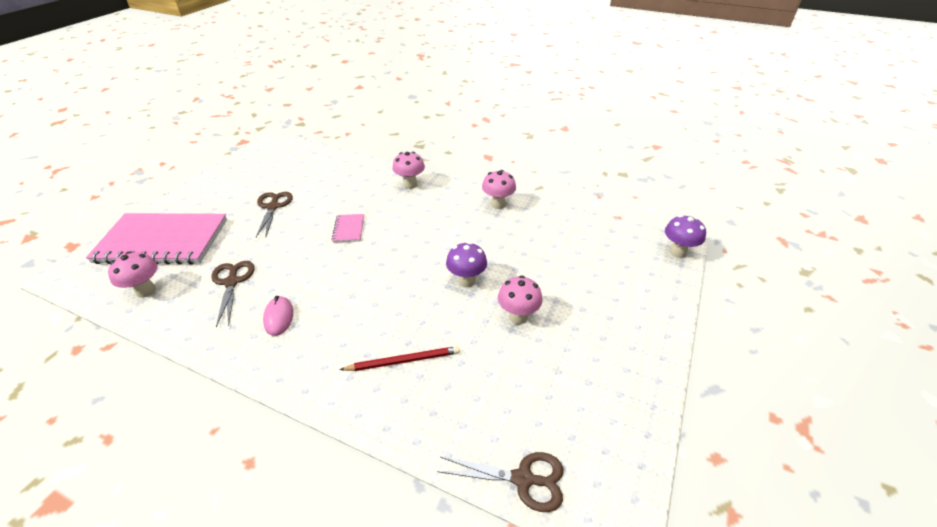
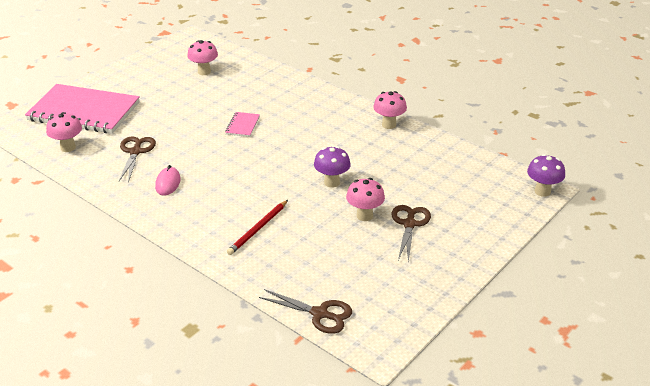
camera: 15 degrees right, 5 degrees down
brown scissors [256,192,293,238] -> brown scissors moved to [392,205,431,263]
red pencil [339,346,460,371] -> red pencil turned 120 degrees clockwise [227,200,288,255]
pink mushroom [392,152,425,189] -> pink mushroom moved to [187,40,218,75]

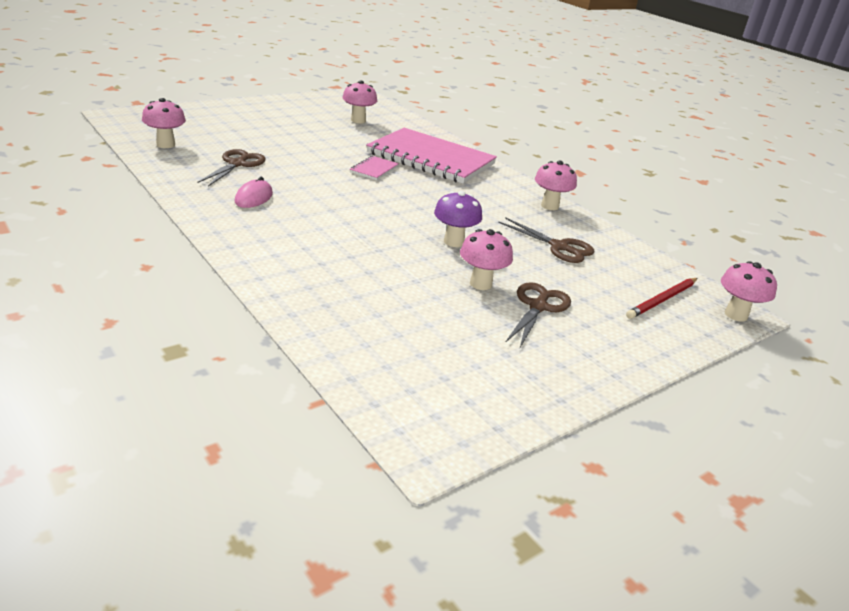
camera: 10 degrees right, 5 degrees down
pink notebook [25,84,140,134] -> pink notebook moved to [366,128,497,184]
red pencil [227,200,288,255] -> red pencil moved to [626,278,698,319]
brown scissors [259,289,352,334] -> brown scissors moved to [498,217,594,263]
purple mushroom [527,154,565,197] -> pink mushroom [721,261,777,322]

